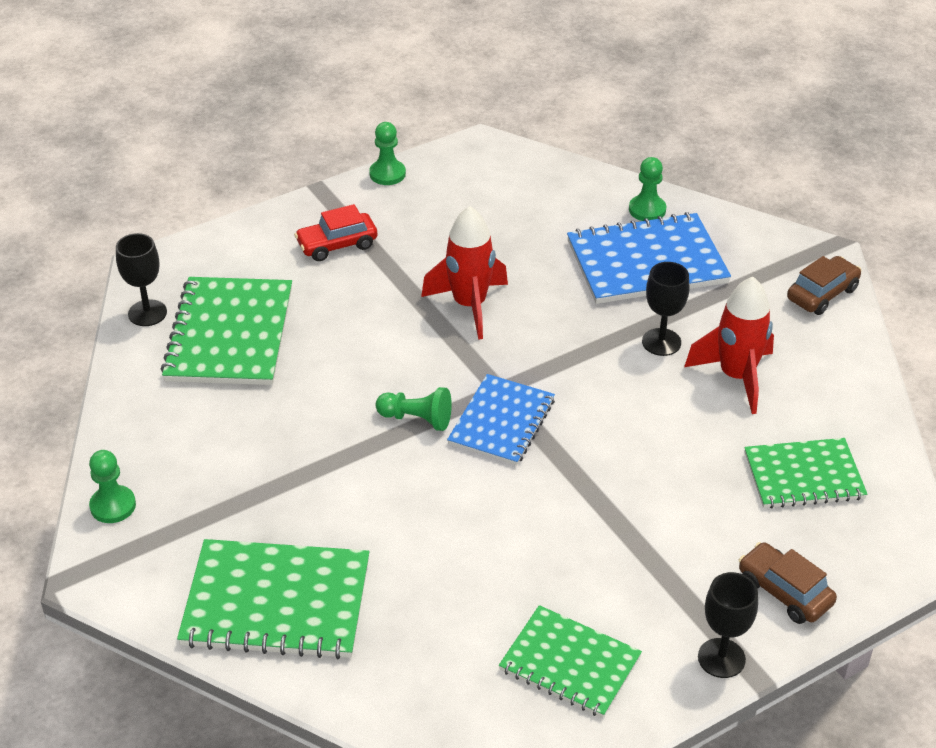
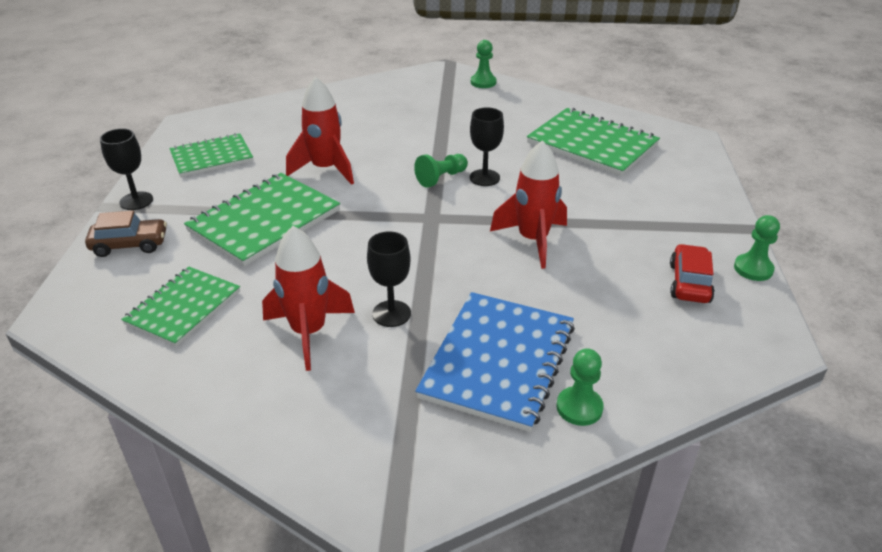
camera: 125 degrees right, 5 degrees down
black goblet [116,233,167,326] -> black goblet moved to [470,107,504,186]
green notebook [177,539,369,659] -> green notebook moved to [184,173,340,266]
red car [294,204,377,261] -> red car moved to [670,244,715,303]
blue notebook [447,374,555,465] -> none
brown car [787,256,862,315] -> none
none -> red rocket [286,76,354,185]

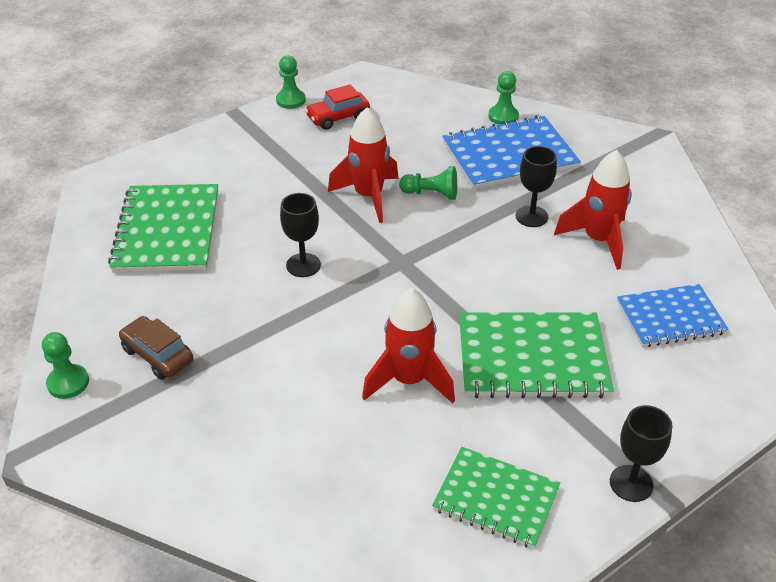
camera: 130 degrees left, 5 degrees up
brown car [85,211,167,257] -> brown car moved to [118,316,193,380]
green notebook [121,267,240,347] -> blue notebook [617,284,729,347]
green pawn [414,154,468,188] -> green pawn moved to [399,166,457,200]

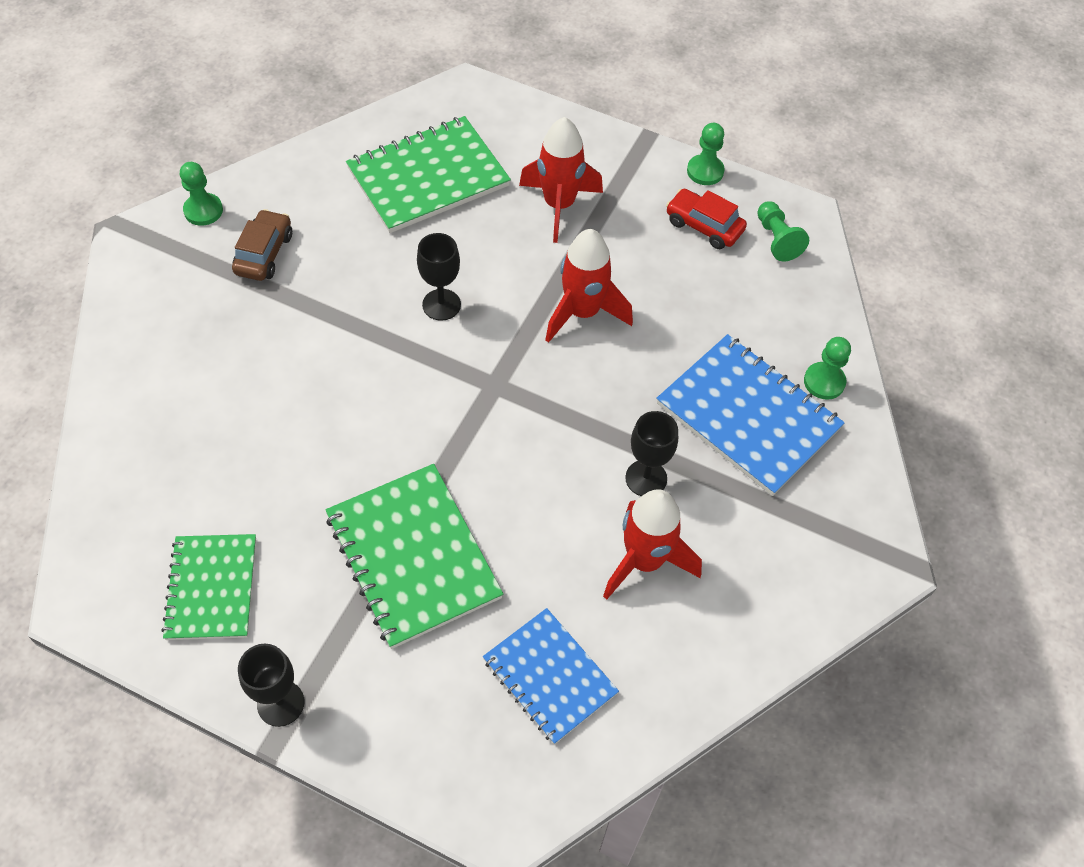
camera: 60 degrees right, 15 degrees up
red rocket [362,288,455,403] -> red rocket moved to [519,117,603,243]
green pawn [399,166,457,200] -> green pawn moved to [757,201,809,261]

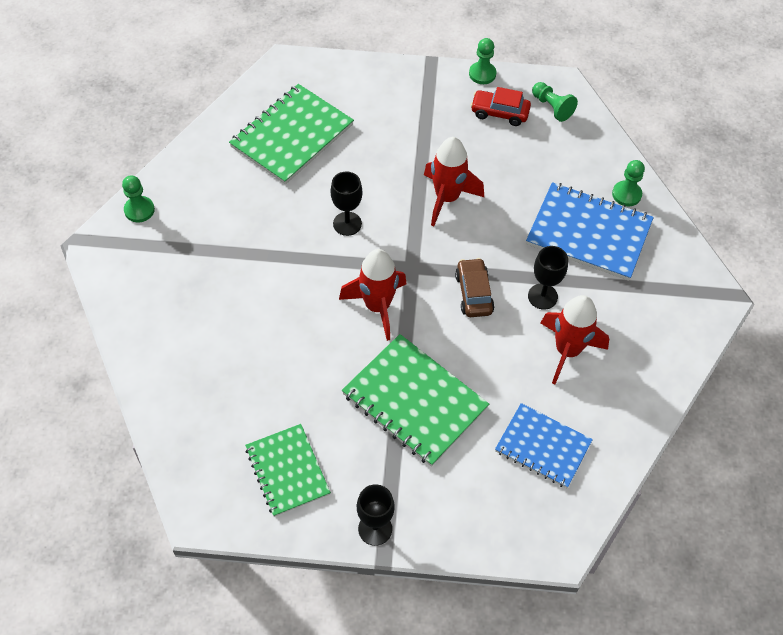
camera: 20 degrees left, 0 degrees up
brown car [232,209,292,281] -> brown car moved to [455,258,495,317]
red rocket [519,117,603,243] -> red rocket moved to [339,249,407,341]

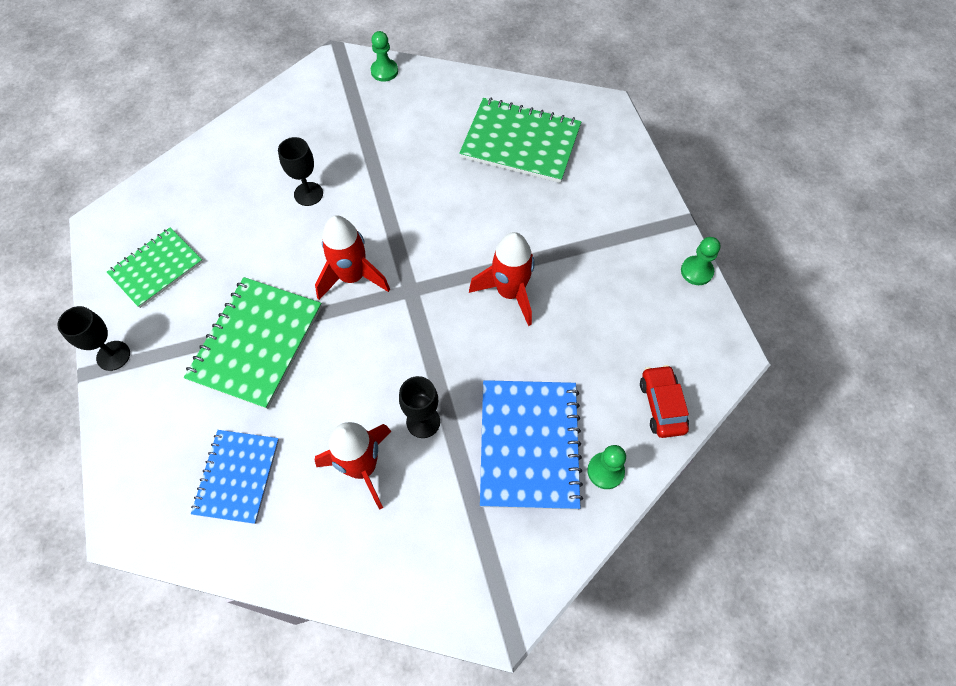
camera: 70 degrees right, 5 degrees up
black goblet [331,171,362,236] -> black goblet moved to [278,137,323,206]
brown car [455,258,495,317] -> none
red car [471,87,531,126] -> red car moved to [640,365,689,438]
green pawn [532,82,578,122] -> none

